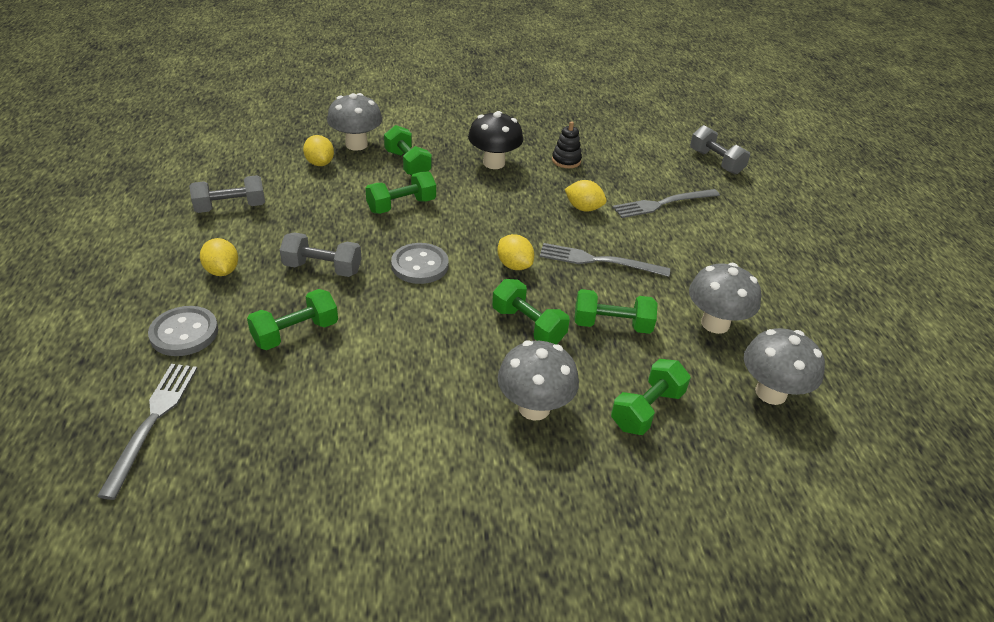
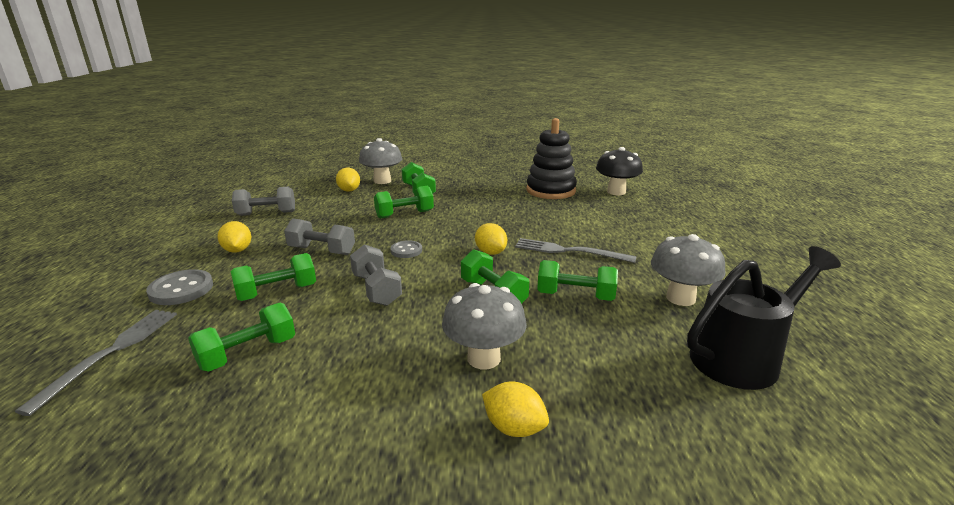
camera: 10 degrees right, 15 degrees down
grey button [391,243,449,284] -> grey button [390,240,422,258], size x0.63
black mushroom [468,111,523,169] -> black mushroom moved to [596,147,643,195]
black stacking toy [552,121,582,168] -> black stacking toy [526,118,577,199], size x2.00
yellow lemon [565,180,607,212] -> yellow lemon moved to [482,382,549,437]
green dumbbell [611,359,691,435] -> green dumbbell moved to [188,303,295,371]
grey fork [612,189,720,218] -> none
grey dumbbell [690,125,750,174] -> grey dumbbell moved to [350,244,402,306]
grey mushroom [744,328,825,405] -> black watering can [687,246,841,390]

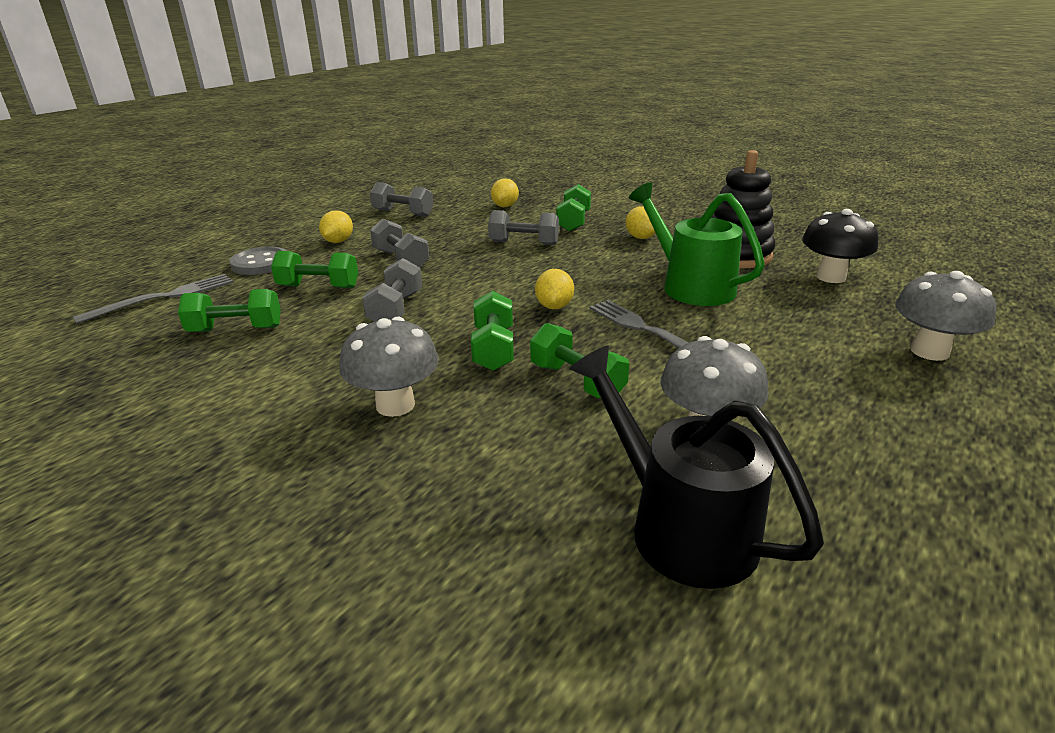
camera: 35 degrees right, 5 degrees up
grey mushroom [359,138,402,184] -> grey mushroom moved to [895,271,996,361]
green dumbbell [374,186,434,219] -> grey dumbbell [488,210,559,245]
grey button [390,240,422,258] -> none
yellow lemon [482,382,549,437] -> yellow lemon moved to [625,206,655,239]
black watering can [687,246,841,390] -> black watering can turned 135 degrees counterclockwise [569,345,824,589]
none -> green watering can [629,183,765,306]

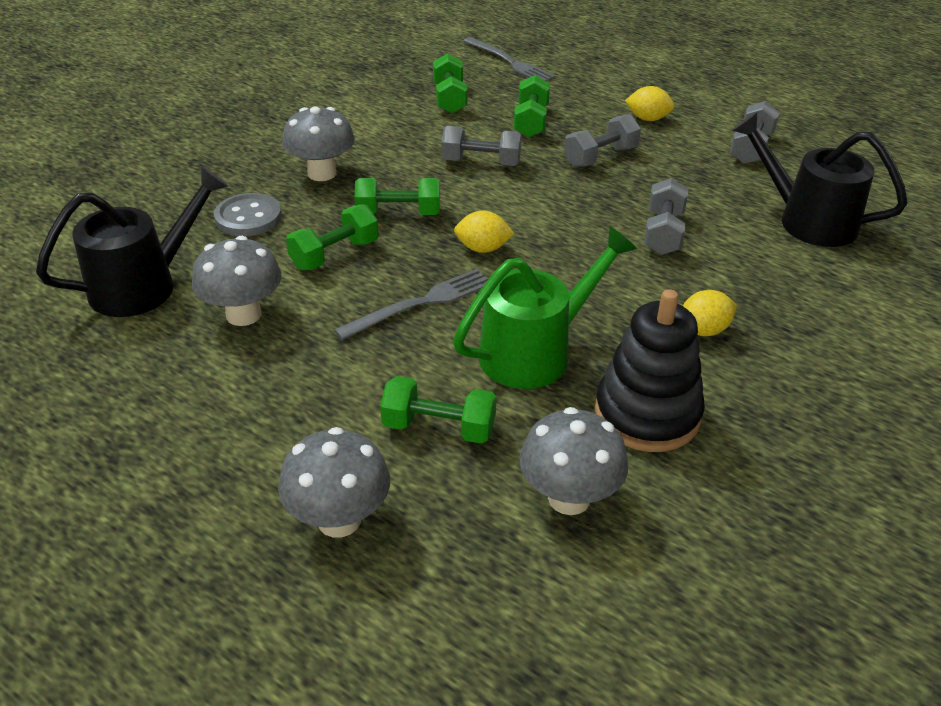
camera: 90 degrees right, 10 degrees up
grey button [229,247,287,275] -> grey button moved to [214,193,282,236]
yellow lemon [491,178,519,207] -> black watering can [732,112,908,247]
green dumbbell [556,184,591,232] -> green dumbbell moved to [380,376,497,444]
black mushroom [802,209,878,283] -> grey mushroom [520,407,628,515]

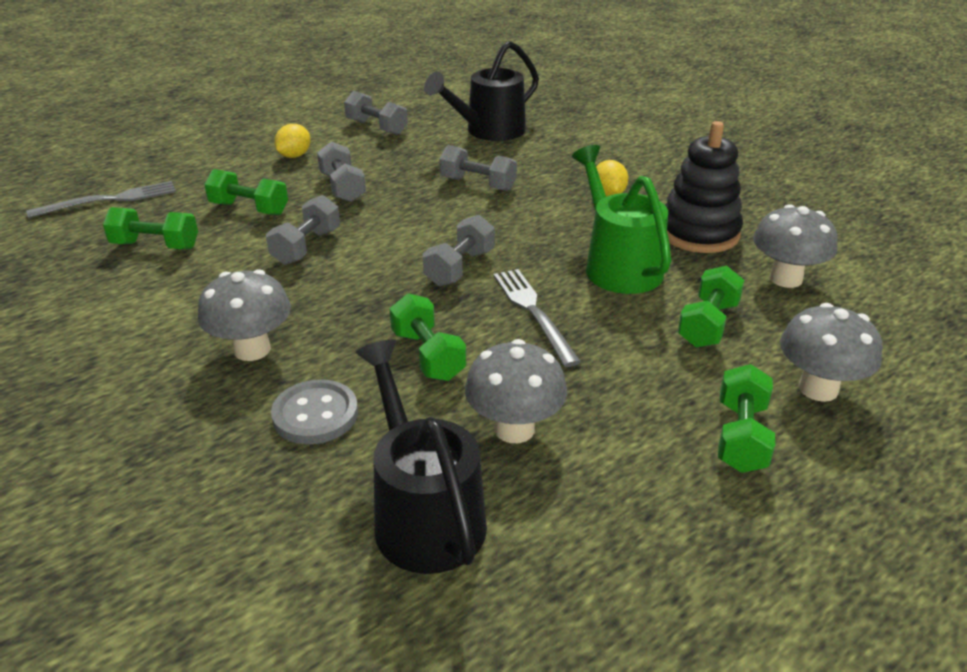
camera: 75 degrees left, 5 degrees down
green dumbbell [355,178,440,215] -> green dumbbell moved to [718,364,775,473]
yellow lemon [454,211,515,253] -> grey dumbbell [423,215,495,286]

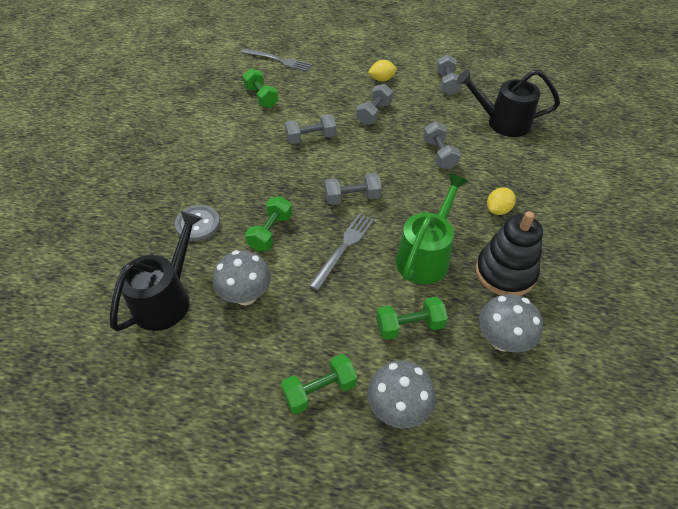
camera: 50 degrees right, 15 degrees up
grey mushroom [198,269,291,361] -> none
green dumbbell [204,169,288,215] -> none

